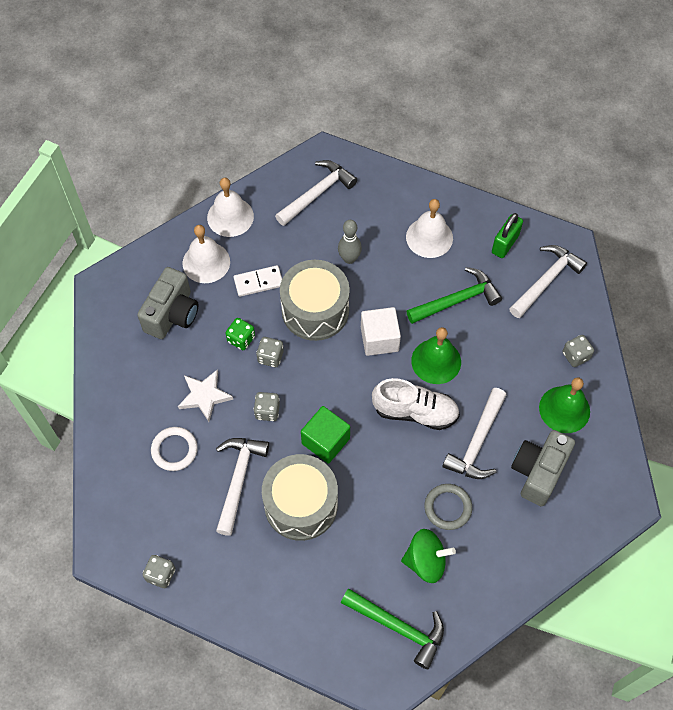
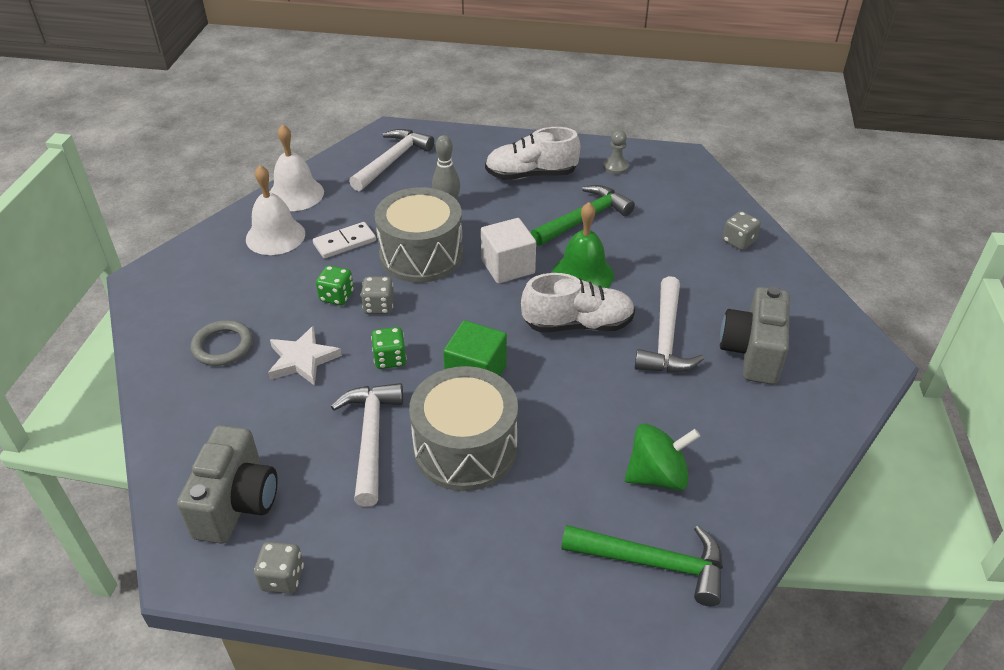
camera: 15 degrees left, 20 degrees down
grey camera [137,267,198,339] -> grey camera moved to [177,425,278,544]
white ring [151,427,198,471] -> none
grey dice [254,392,280,421] -> green dice [371,327,407,369]
white bell [406,199,453,258] -> white shoe [485,127,581,180]
grey ring [425,484,472,530] -> grey ring moved to [191,320,253,366]
green padlock [492,213,523,258] -> grey pawn [603,130,629,175]
white hammer [509,245,587,318] -> none
green bell [539,377,590,433] -> none

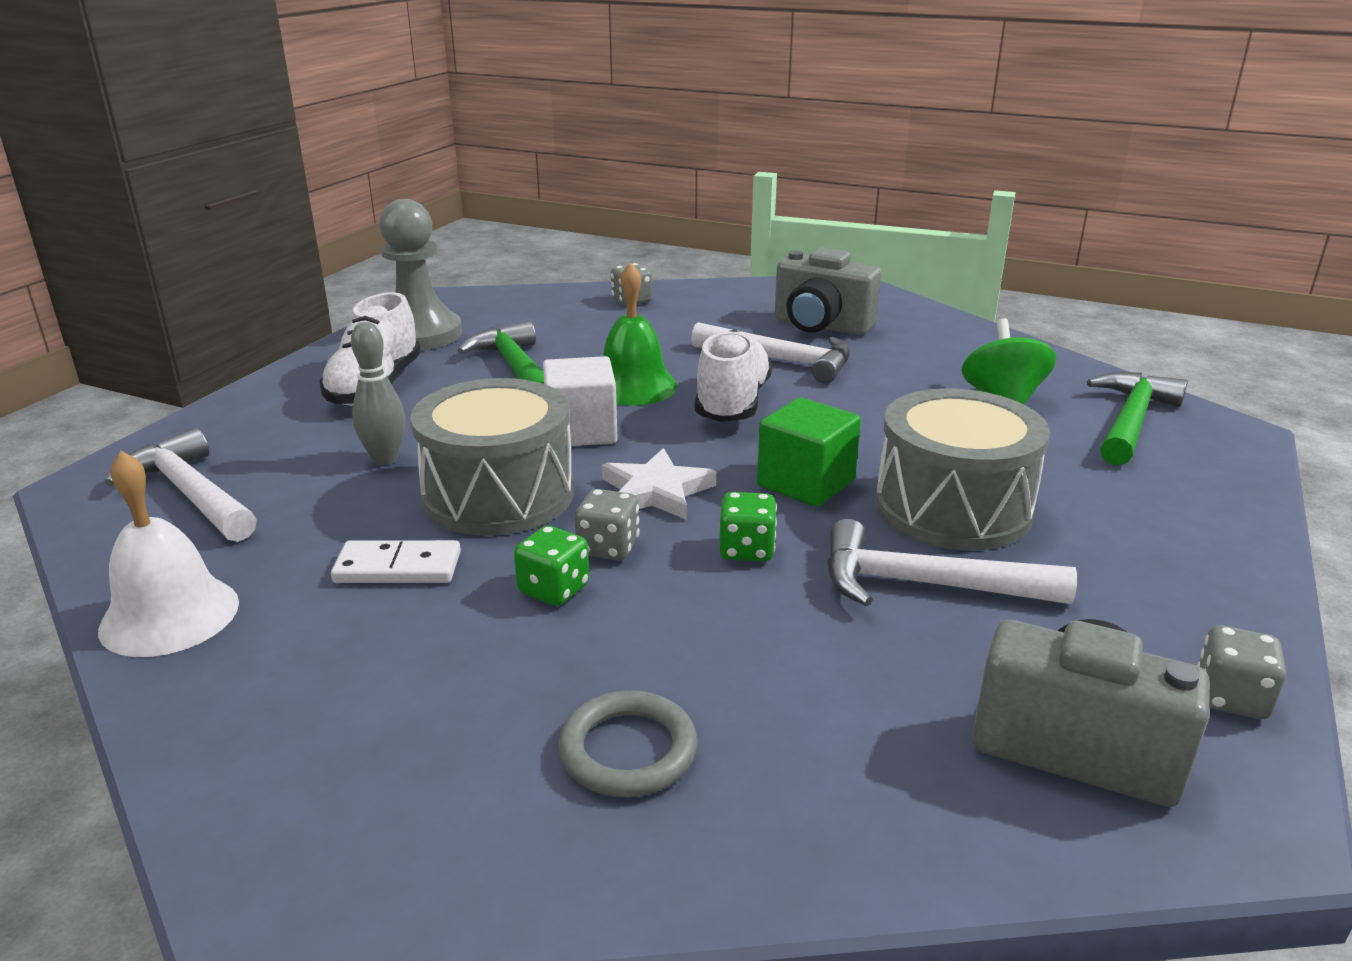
camera: 75 degrees left, 15 degrees down
white bell [246,165,305,255] -> none
white star [268,326,342,386] -> white star moved to [602,448,716,520]
white domino [313,222,376,259] -> white domino turned 75 degrees counterclockwise [331,540,461,583]
grey pawn [603,130,629,175] -> grey pawn [379,199,462,350], size x2.21

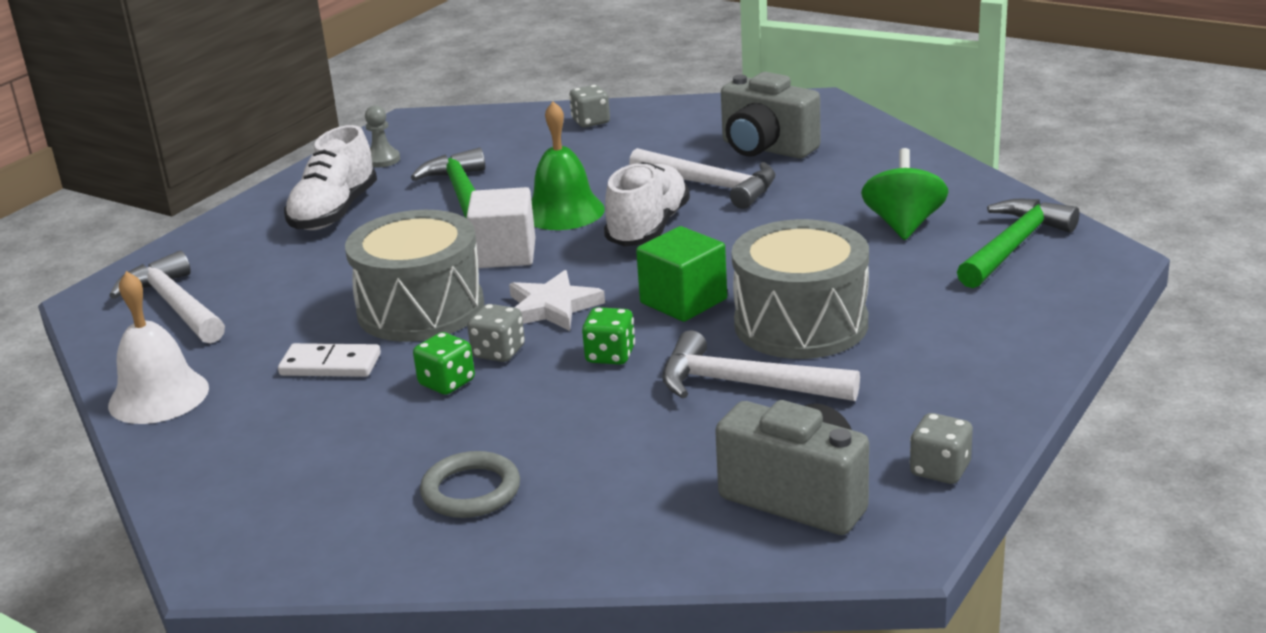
camera: 10 degrees right, 0 degrees up
grey bowling pin [351,322,405,465] -> none
grey pawn [379,199,462,350] -> grey pawn [365,105,400,168], size x0.45

